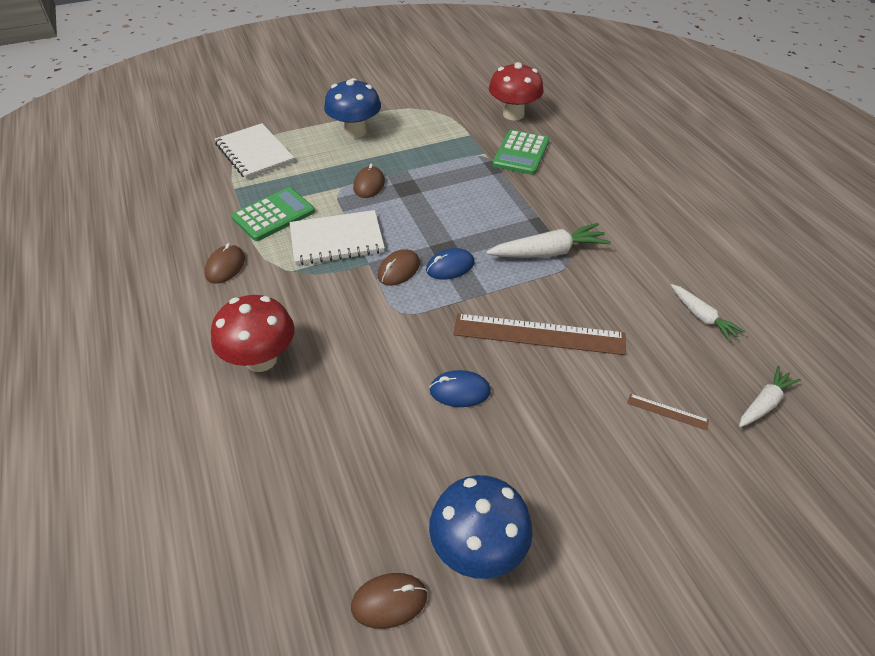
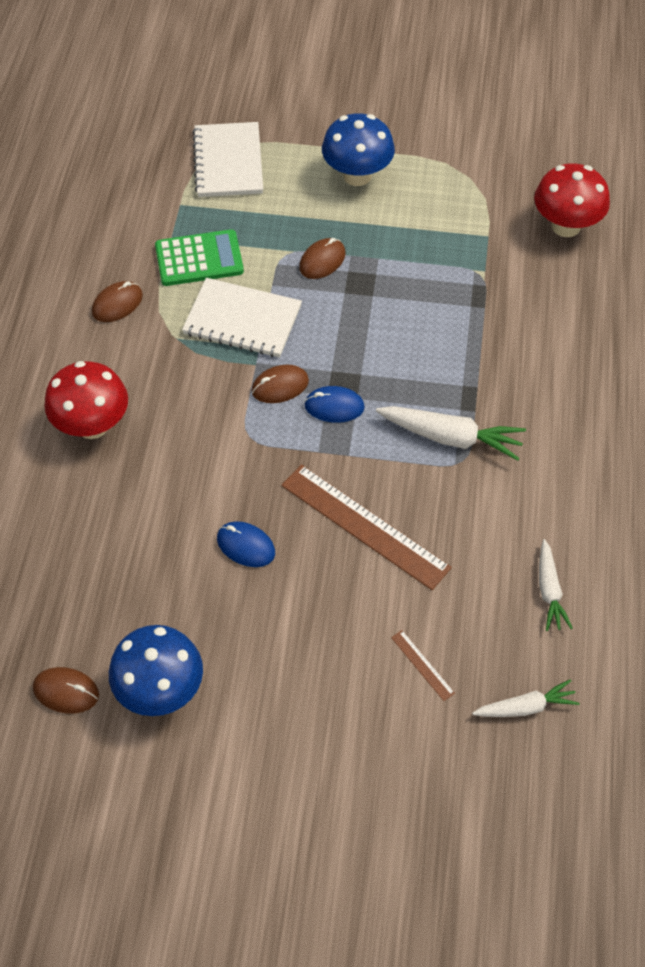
camera: 30 degrees right, 10 degrees up
green calculator [493,130,549,175] -> none

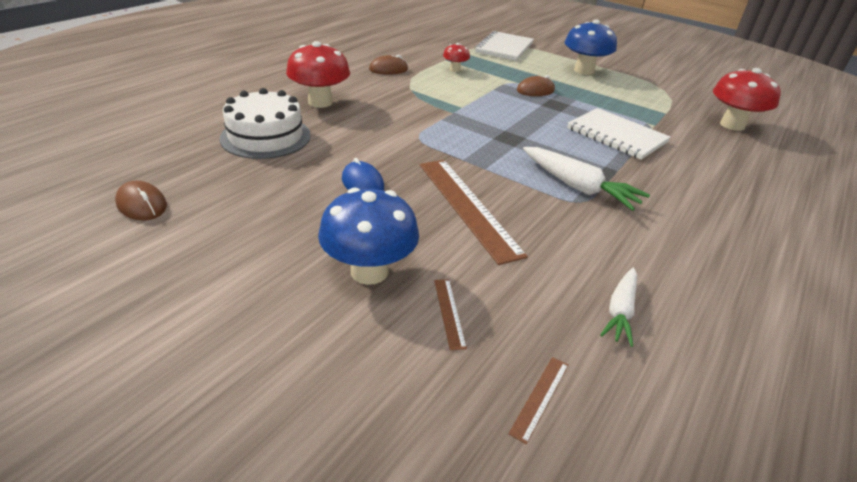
camera: 25 degrees right, 20 degrees down
blue mushroom [109,625,203,716] -> blue mushroom moved to [318,187,419,285]
green calculator [155,229,244,286] -> red mushroom [443,43,470,72]
white notebook [182,278,302,358] -> white notebook moved to [567,108,671,160]
brown mouse [251,365,309,403] -> none
blue mouse [304,386,365,423] -> none
white carrot [472,679,580,717] -> brown ruler [508,357,569,444]
none -> white cake [220,88,311,159]

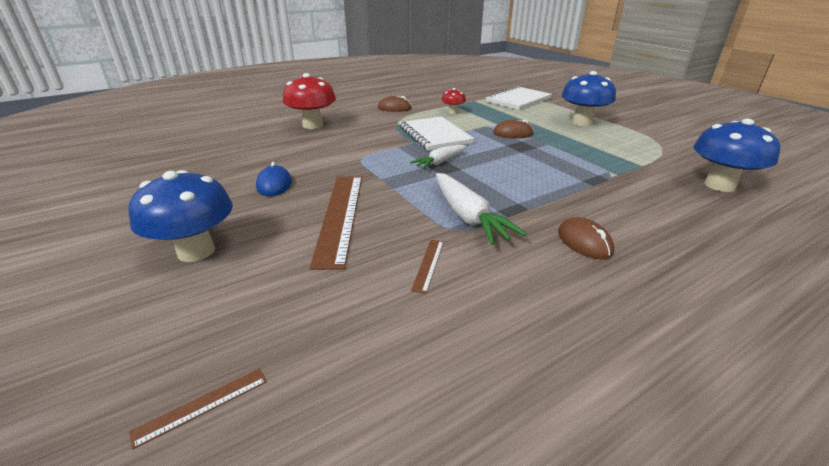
camera: 25 degrees right, 5 degrees down
brown mouse [115,181,167,221] -> brown mouse moved to [558,217,614,259]
white cake [220,88,311,159] -> none
brown ruler [434,279,467,350] -> brown ruler moved to [411,240,444,294]
white notebook [567,108,671,160] -> white notebook moved to [400,116,475,151]
white carrot [600,268,637,347] -> white carrot moved to [410,145,466,169]
red mushroom [713,68,781,131] -> blue mushroom [693,118,780,192]

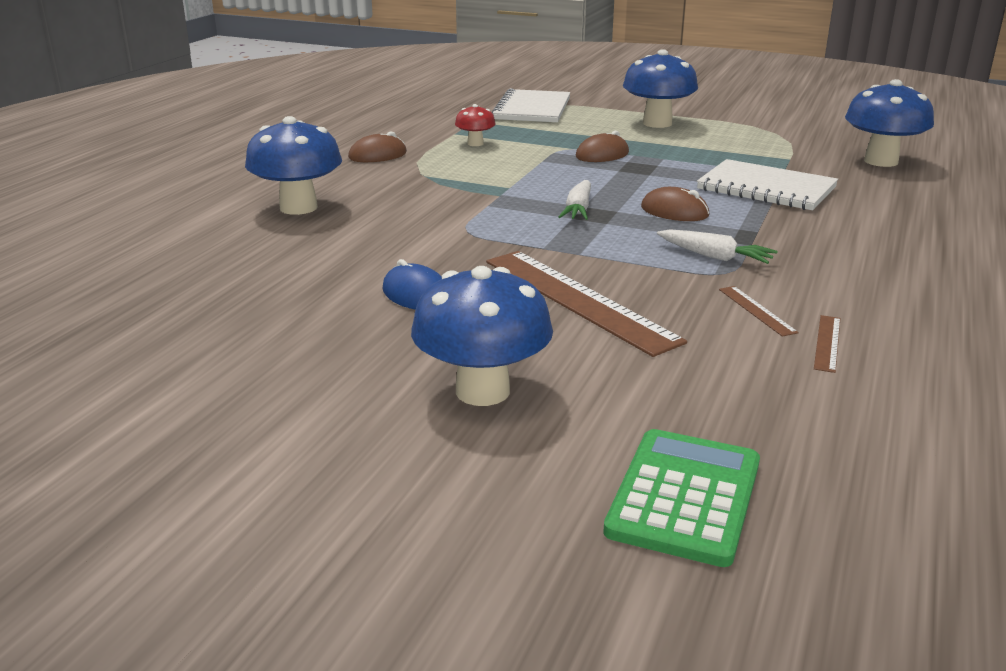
camera: 35 degrees left, 5 degrees down
brown ruler [129,368,267,449] -> brown ruler moved to [814,315,840,373]
red mushroom [283,73,336,129] -> blue mushroom [245,116,342,215]
white notebook [400,116,475,151] -> white notebook moved to [697,159,838,210]
white carrot [436,173,527,245] -> white carrot [657,229,778,264], size x0.63
brown mouse [558,217,614,259] -> brown mouse moved to [641,187,709,221]
none -> green calculator [603,429,760,567]

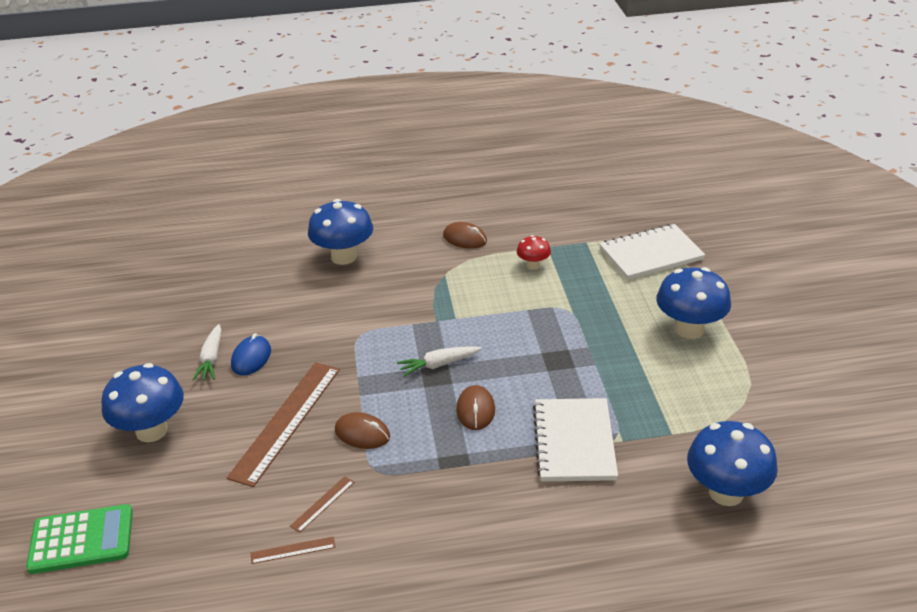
camera: 60 degrees right, 10 degrees up
brown mouse [576,131,629,162] -> brown mouse moved to [335,412,390,449]
white carrot [657,229,778,264] -> white carrot moved to [192,324,222,381]

